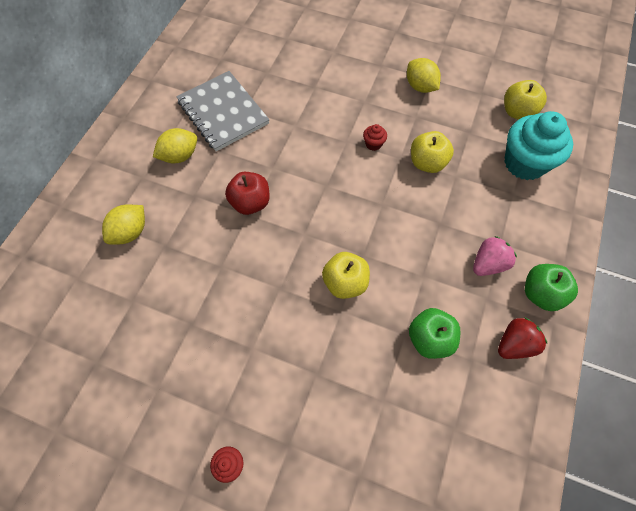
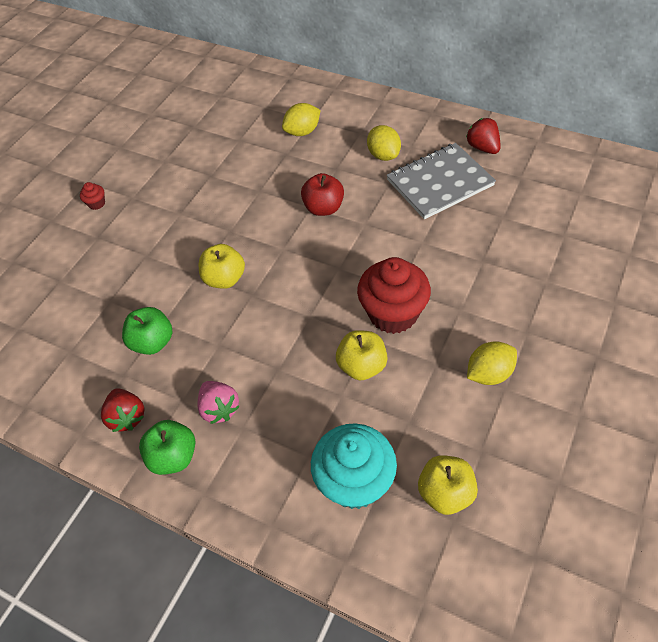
camera: 100 degrees right, 10 degrees down
yellow lemon [102,204,145,245] -> yellow lemon turned 75 degrees counterclockwise [282,103,321,136]
red cupcake [363,124,387,151] -> red cupcake [357,257,431,334], size x2.47
none -> red strawberry [466,118,500,154]

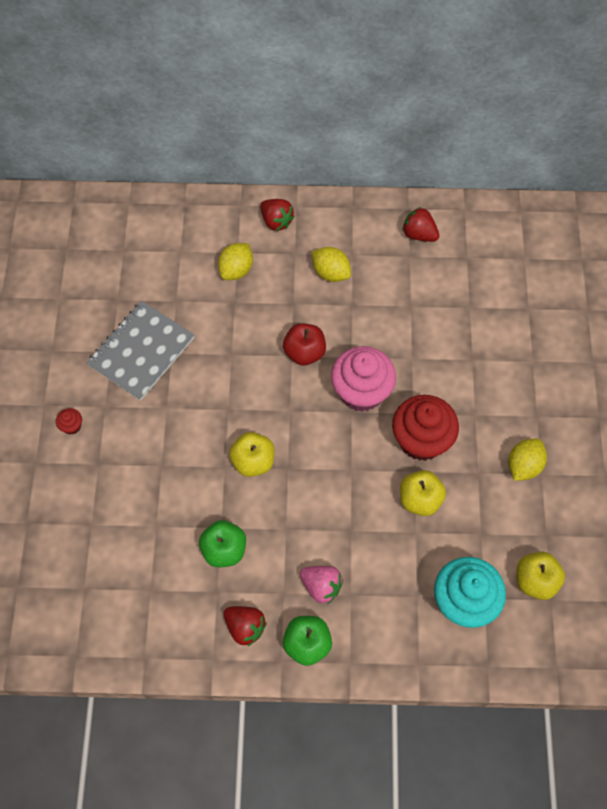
camera: 30 degrees left, 10 degrees up
grey notebook [387,143,496,219] -> grey notebook moved to [87,301,194,401]
none -> red strawberry [260,199,294,231]
none -> pink cupcake [331,346,396,412]

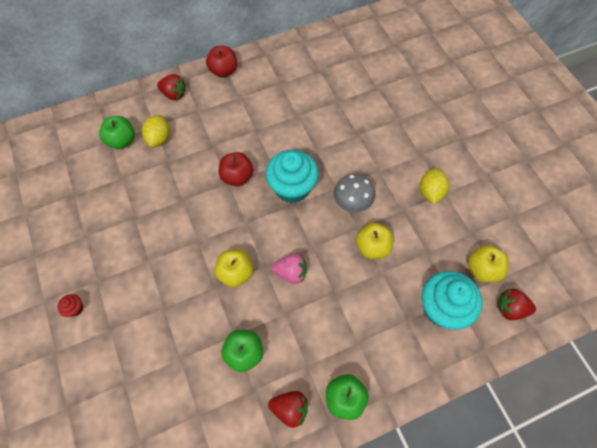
camera: 25 degrees left, 0 degrees up
grey notebook [87,301,194,401] -> none
pink strawberry [300,566,343,604] -> pink strawberry moved to [272,253,307,284]
yellow lemon [312,247,351,282] -> none
pink cupcake [331,346,396,412] -> turquoise cupcake [266,150,319,203]
red cupcake [392,395,459,461] -> grey mushroom [334,174,375,213]
red strawberry [402,207,439,242] -> red strawberry moved to [497,289,536,320]
none -> green apple [99,116,135,149]
none -> red apple [206,46,237,77]

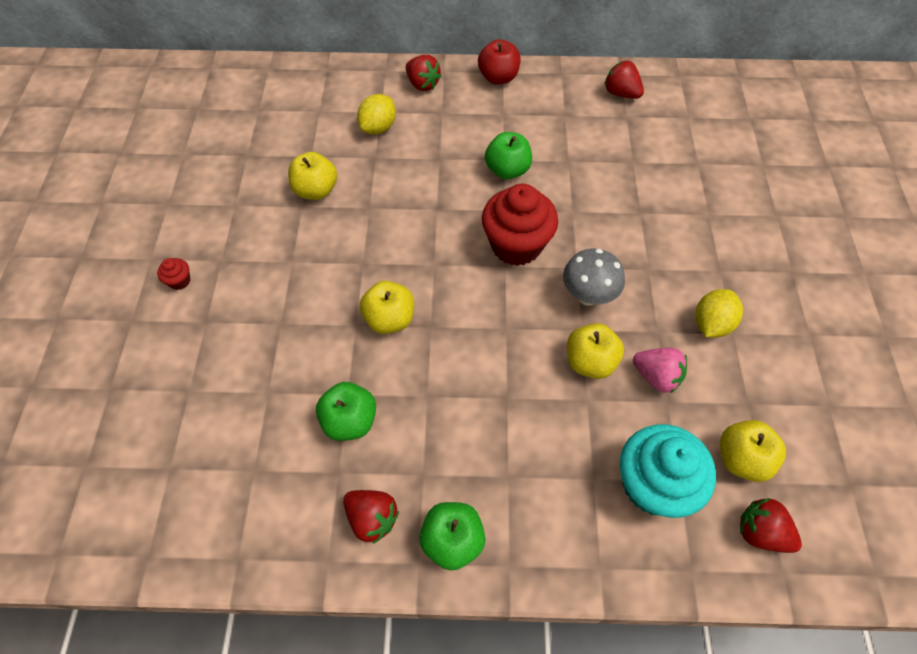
camera: 25 degrees right, 5 degrees down
green apple [99,116,135,149] -> green apple moved to [485,132,532,179]
red apple [219,152,254,186] -> none
turquoise cupcake [266,150,319,203] -> red cupcake [482,184,558,266]
pink strawberry [272,253,307,284] -> pink strawberry moved to [633,348,687,393]
none -> yellow apple [288,152,337,200]
none -> red strawberry [604,60,644,99]

